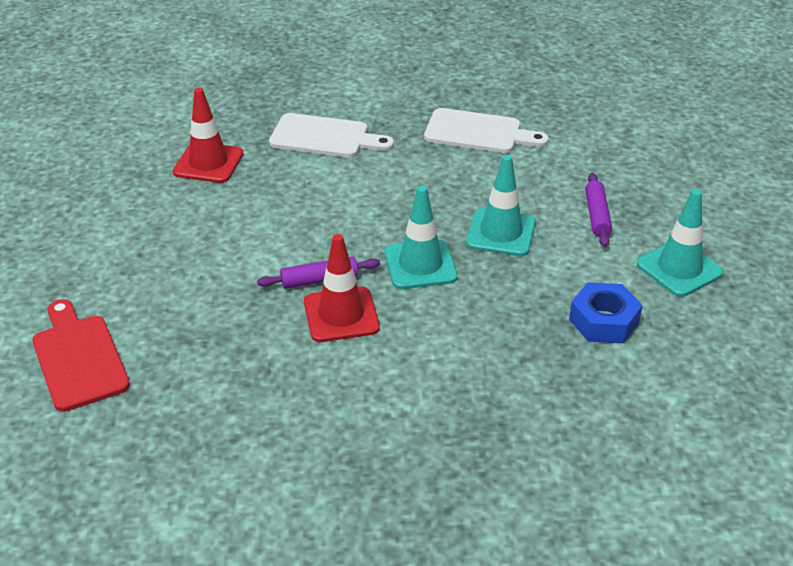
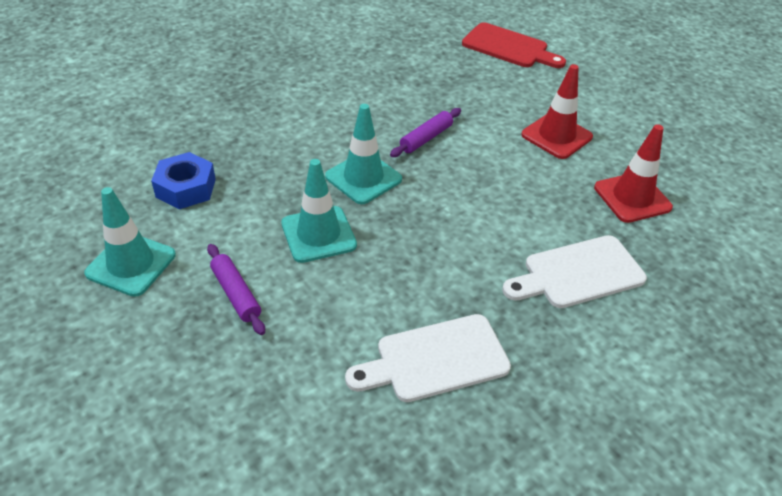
camera: 145 degrees right, 5 degrees up
red traffic cone [304,234,380,342] -> red traffic cone moved to [521,64,593,159]

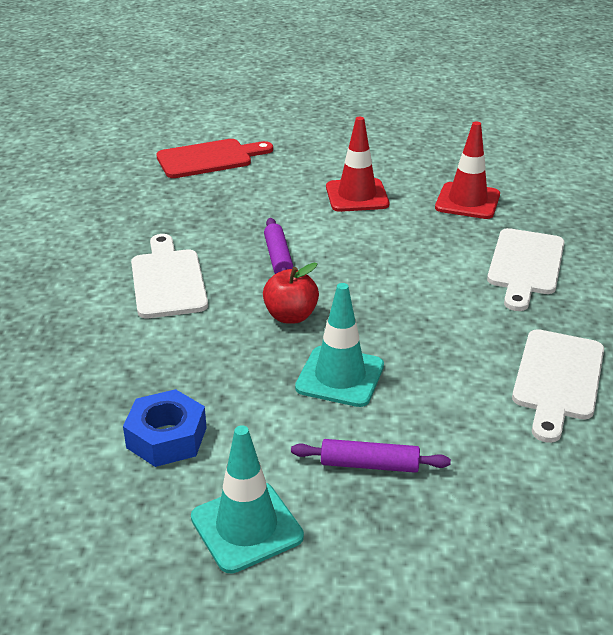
camera: 50 degrees left, 10 degrees down
turquoise traffic cone [325,104,402,204] -> red apple [263,263,319,324]
none -> white cutting board [131,234,208,318]

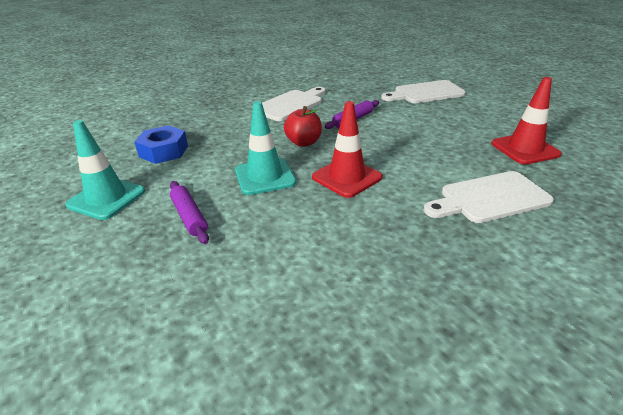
camera: 55 degrees right, 0 degrees up
red cutting board [156,139,273,178] -> none
red traffic cone [326,117,389,212] -> red traffic cone moved to [312,101,382,198]
white cutting board [512,329,604,443] -> white cutting board moved to [381,80,466,103]

